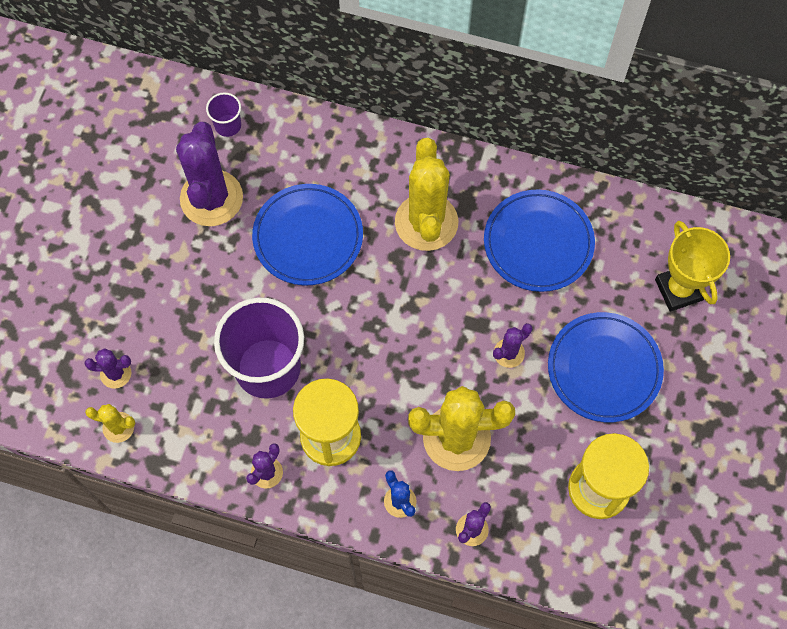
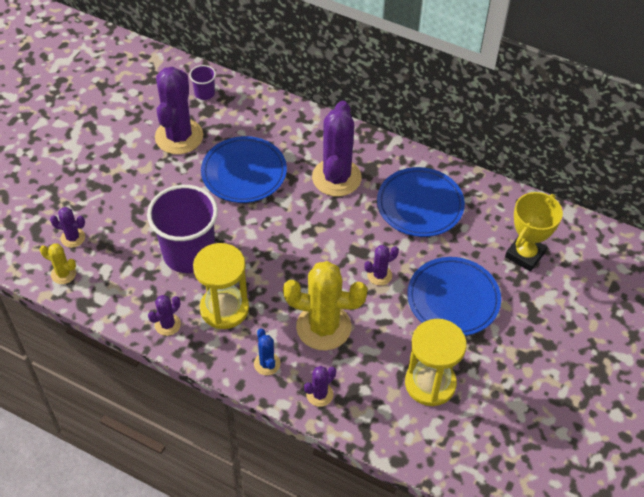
camera: 10 degrees right, 15 degrees down
yellow cactus [395,138,458,251] -> purple cactus [312,101,362,197]
yellow trophy [655,221,730,312] -> yellow trophy turned 45 degrees clockwise [505,192,563,272]

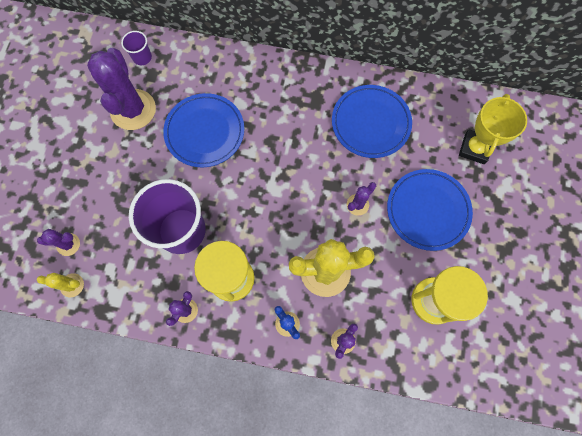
camera: 15 degrees left, 20 degrees up
purple cactus [312,101,362,197] -> none

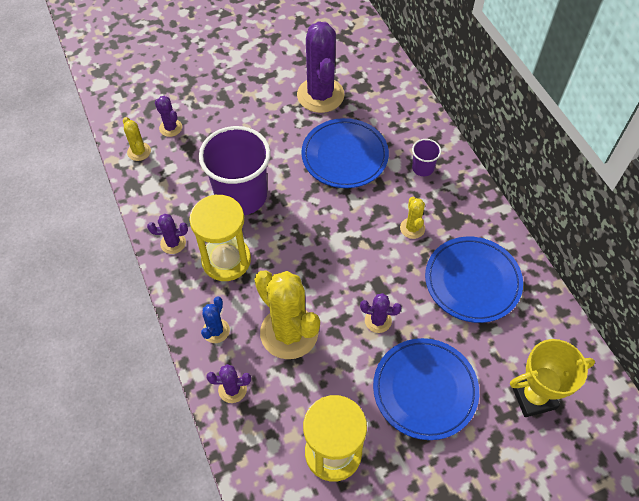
camera: 55 degrees right, 15 degrees down
purple cactus [87,48,156,130] -> purple cactus turned 60 degrees counterclockwise [297,21,345,113]
purple cup [121,31,152,65] -> purple cup moved to [412,139,441,176]
none -> yellow cactus [400,197,425,239]

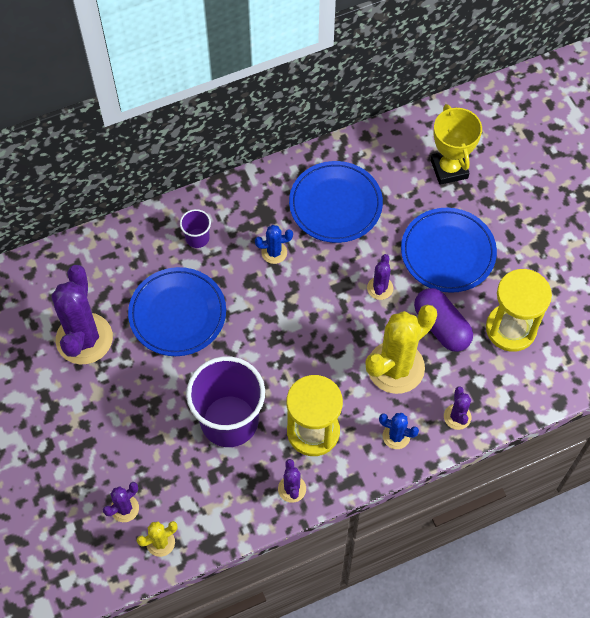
camera: 90 degrees left, 5 degrees up
purple cactus [297,21,345,113] -> purple cactus turned 75 degrees counterclockwise [52,265,113,365]
yellow cactus [400,197,425,239] -> blue cactus [255,225,293,264]
none -> purple capsule [414,288,473,352]

